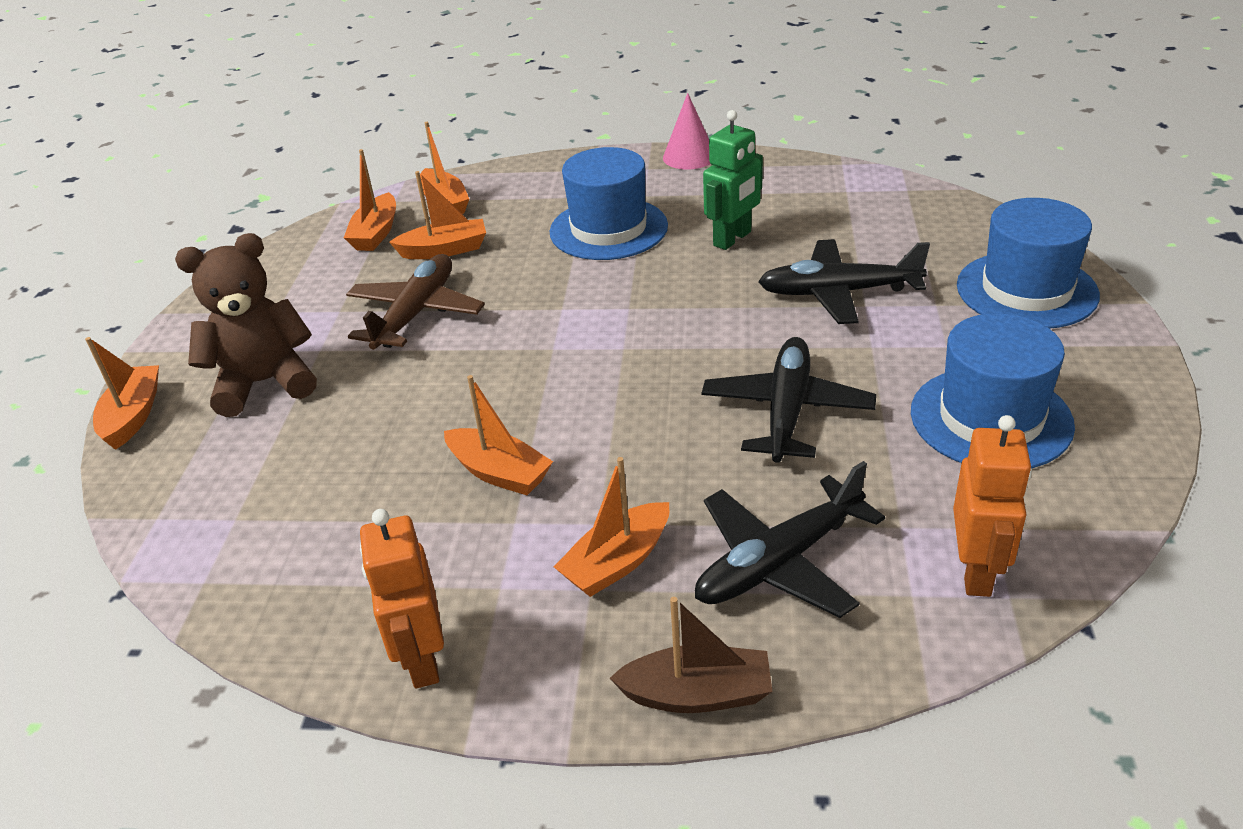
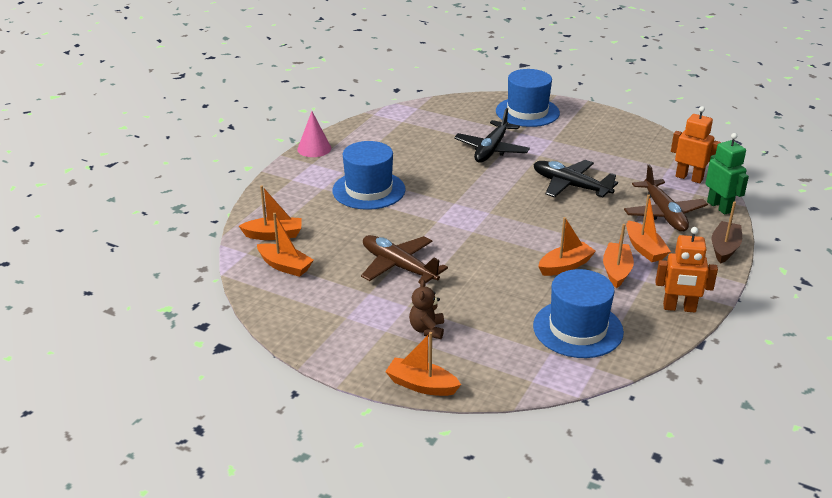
camera: 70 degrees left, 5 degrees down
brown teddy bear [175,233,317,417] -> brown teddy bear [409,280,444,339], size x0.54
orange boat [389,171,486,259] -> orange boat moved to [603,224,634,288]
black plane [695,461,885,618] -> brown plane [624,165,708,232]
green robot [703,110,763,250] -> green robot moved to [705,133,749,215]
blue hat [911,313,1075,468] -> blue hat moved to [533,269,624,358]

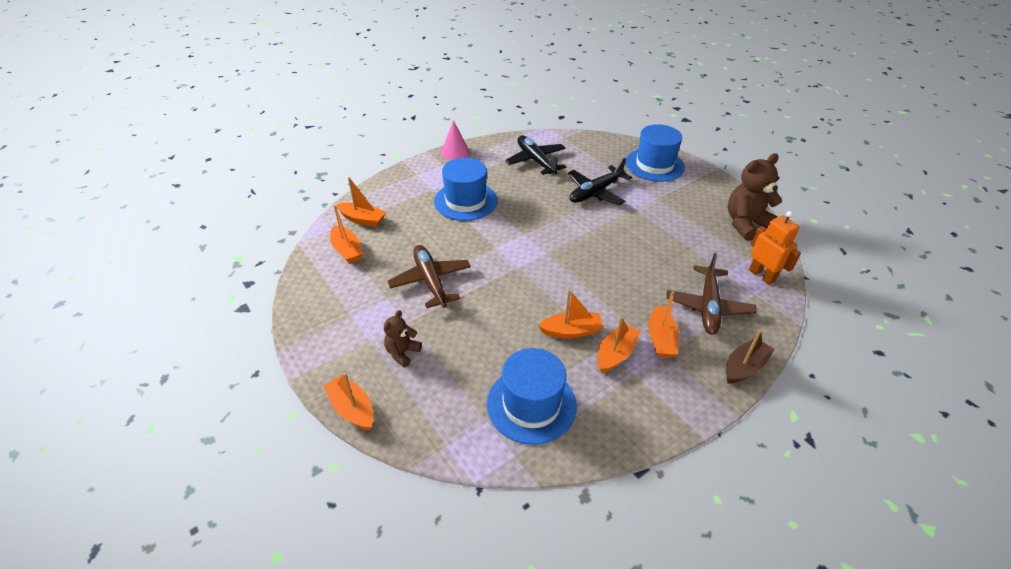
camera: 25 degrees right, 10 degrees up
black plane [533,160,618,198] -> black plane moved to [505,136,566,175]
orange robot [655,227,718,313] -> none
green robot [705,133,749,215] -> none
none -> brown teddy bear [728,153,783,241]

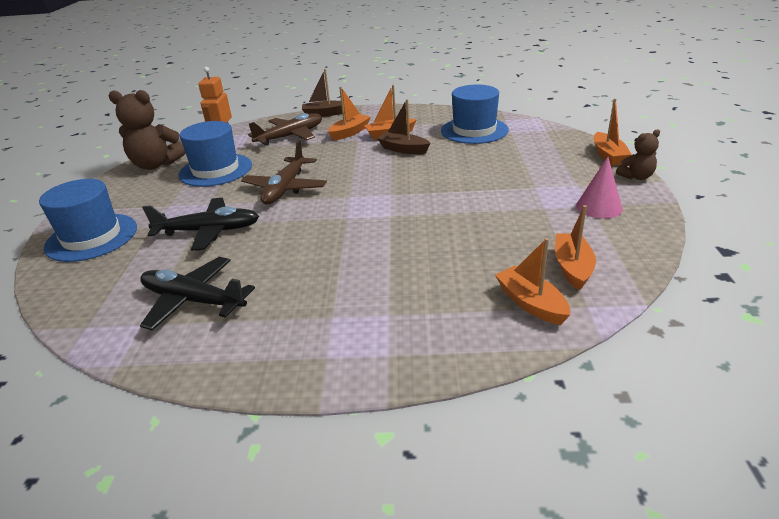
camera: 140 degrees left, 10 degrees down
brown teddy bear [384,310,422,368] -> brown teddy bear moved to [616,129,660,180]
brown plane [387,245,471,308] -> brown plane moved to [241,141,327,205]
blue hat [434,158,498,221] -> blue hat moved to [178,121,252,187]
pink cone [441,120,469,160] -> pink cone moved to [576,157,623,219]
black plane [505,136,566,175] -> black plane turned 105 degrees clockwise [140,257,255,330]
orange boat [538,289,604,338] -> brown boat [377,99,431,154]

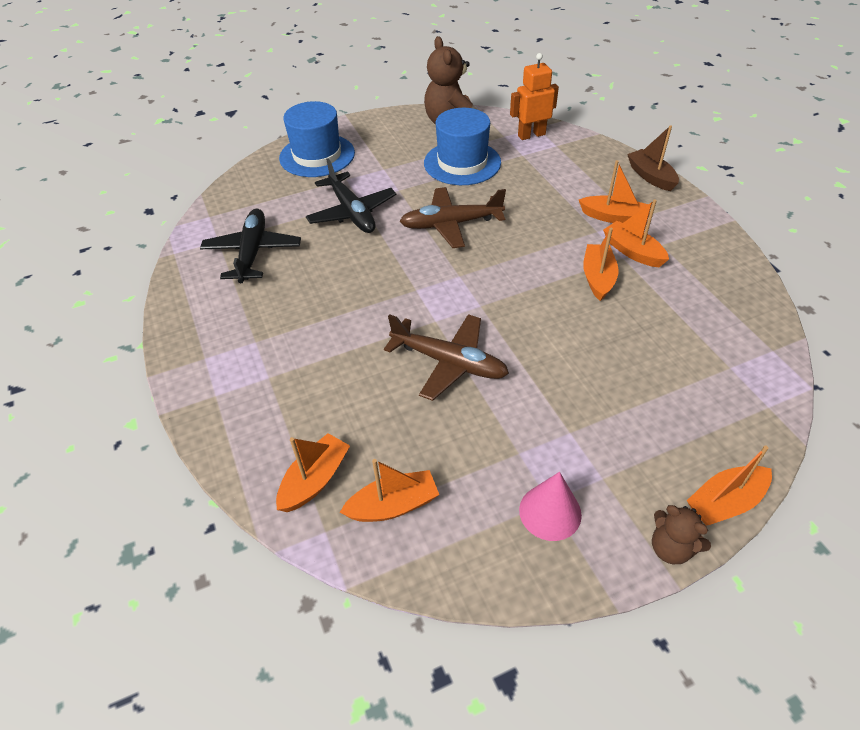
camera: 65 degrees right, 15 degrees up
brown plane [248,113,322,146] -> brown plane moved to [384,314,509,401]
brown boat [377,99,431,154] -> orange boat [583,228,619,301]
blue hat [441,85,509,144] -> none

